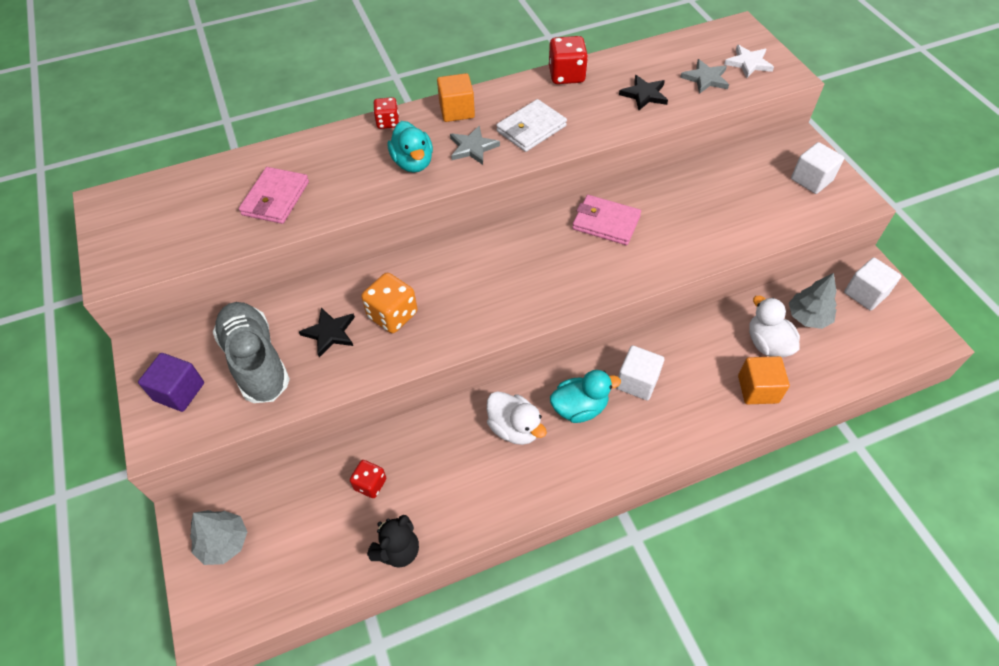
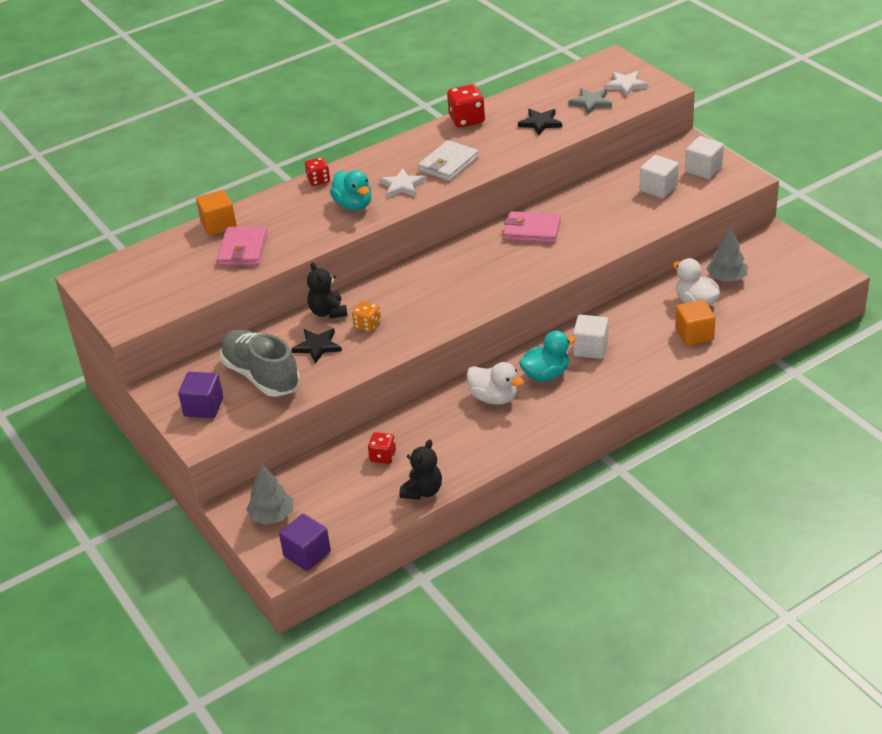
camera: 10 degrees left, 15 degrees down
orange dice [361,273,418,333] -> orange dice [352,301,381,332], size x0.63
orange cube [437,73,475,122] -> orange cube moved to [196,190,237,236]
grey star [450,126,500,165] -> white star [379,168,426,198]
white cube [844,257,901,311] -> white cube moved to [640,155,679,198]
none -> purple cube [279,514,331,571]
none -> black teddy bear [307,262,347,318]

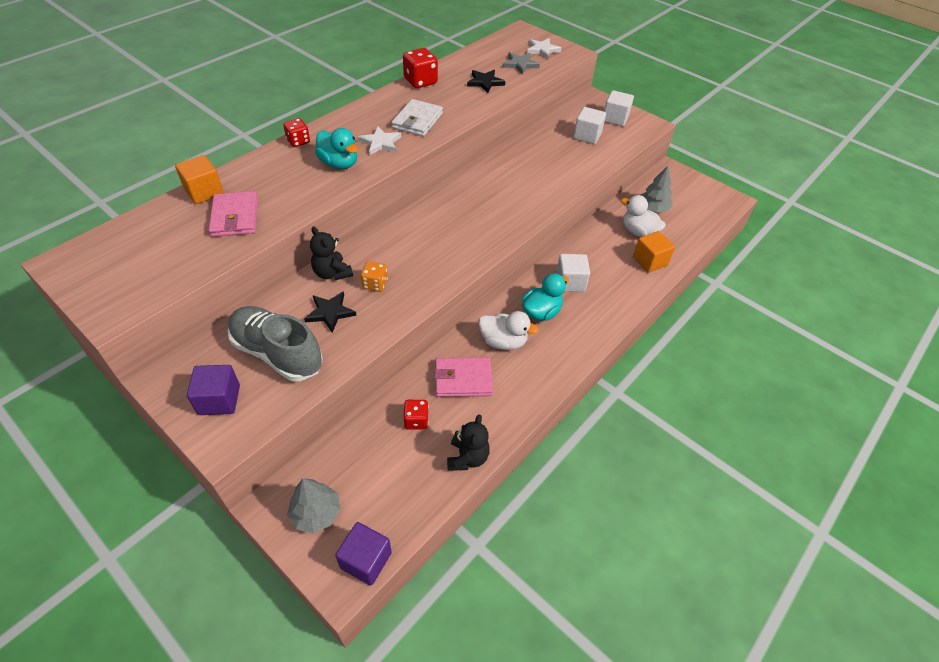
camera: 20 degrees left, 10 degrees up
pink wallet [503,211,561,243] -> pink wallet moved to [434,357,493,397]

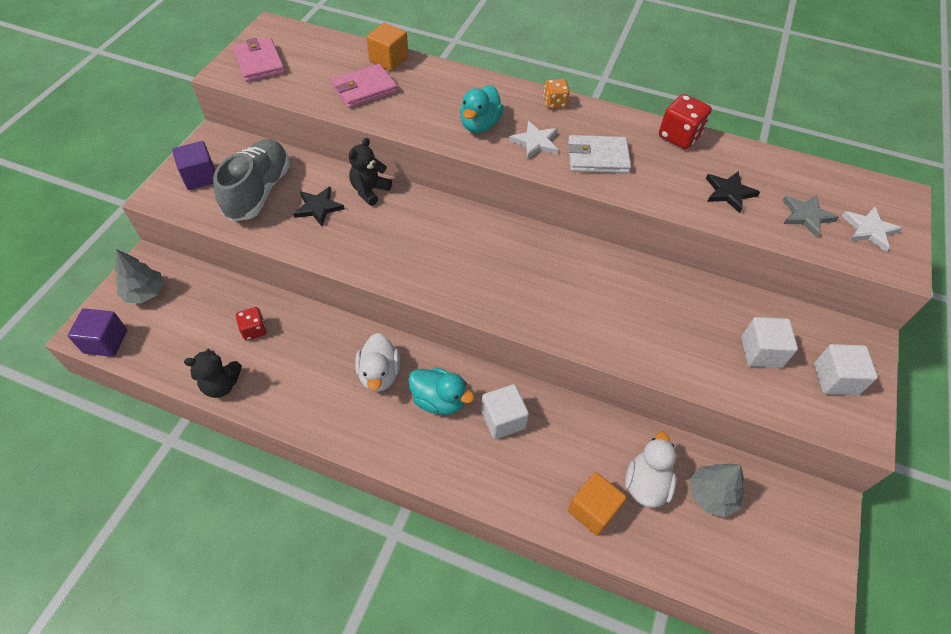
camera: 70 degrees right, 5 degrees up
red dice [283,118,310,147] -> none
orange dice [361,261,388,292] -> orange dice moved to [543,79,570,109]
pink wallet [434,357,493,397] -> pink wallet moved to [233,38,285,82]

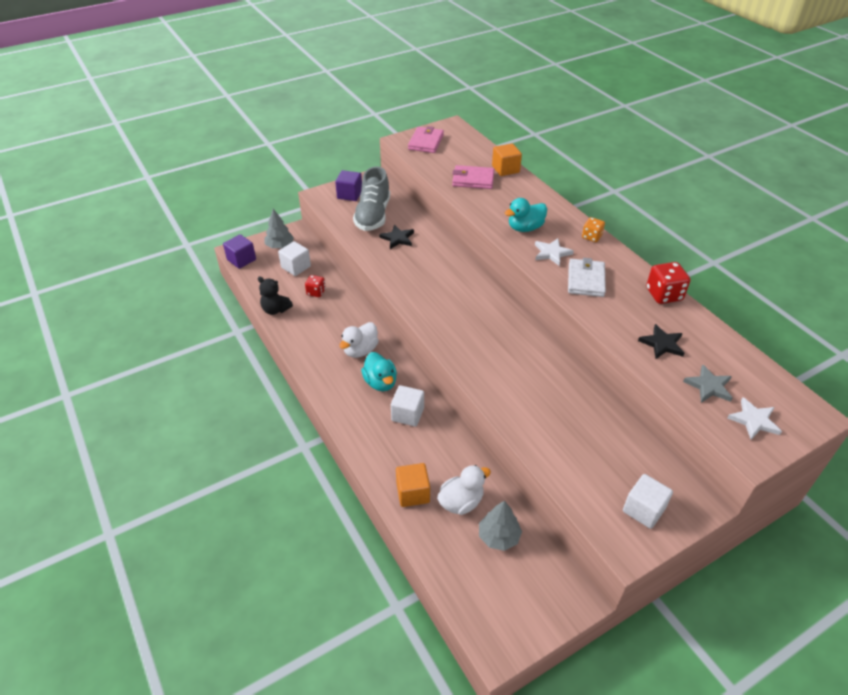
camera: 40 degrees right, 10 degrees down
grey shoe [213,139,290,221] -> grey shoe turned 135 degrees clockwise [353,166,390,231]
black teddy bear [349,138,392,206] -> none
white wallet [568,135,631,173] -> white wallet turned 60 degrees clockwise [568,258,606,297]
white cube [741,317,798,368] -> white cube moved to [278,241,311,276]

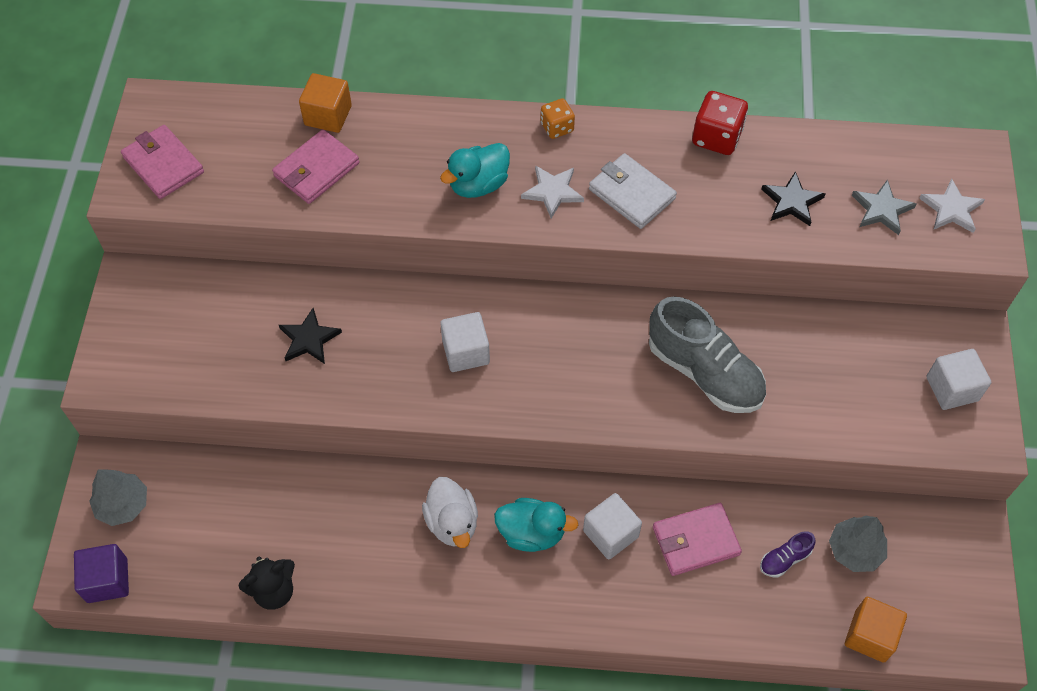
camera: 55 degrees left, 15 degrees up
white cube [278,241,311,276] -> white cube moved to [440,312,490,372]
red dice [305,275,326,297] -> none
purple cube [335,170,362,201] -> none
grey shoe [353,166,390,231] -> grey shoe moved to [649,296,766,413]
orange cube [396,463,430,507] -> orange cube moved to [845,597,907,663]
white duck [437,465,491,515] -> purple shoe [760,531,815,578]
turquoise duck [505,198,547,232] -> turquoise duck turned 45 degrees clockwise [440,143,510,198]
none -> pink wallet [653,503,742,576]

